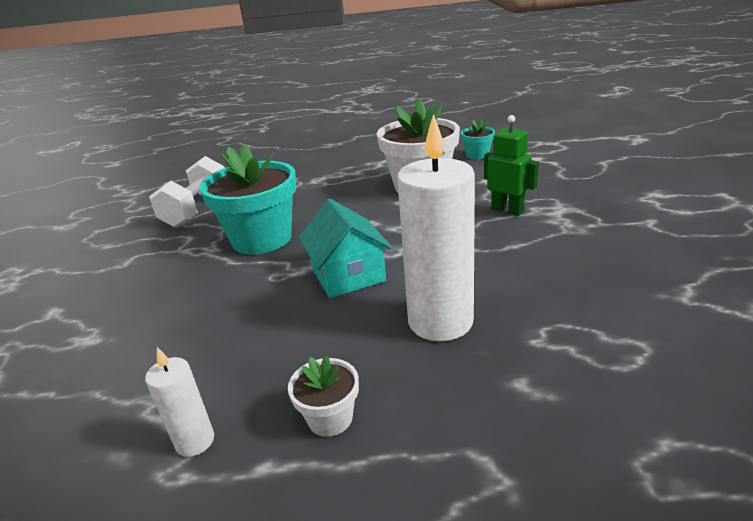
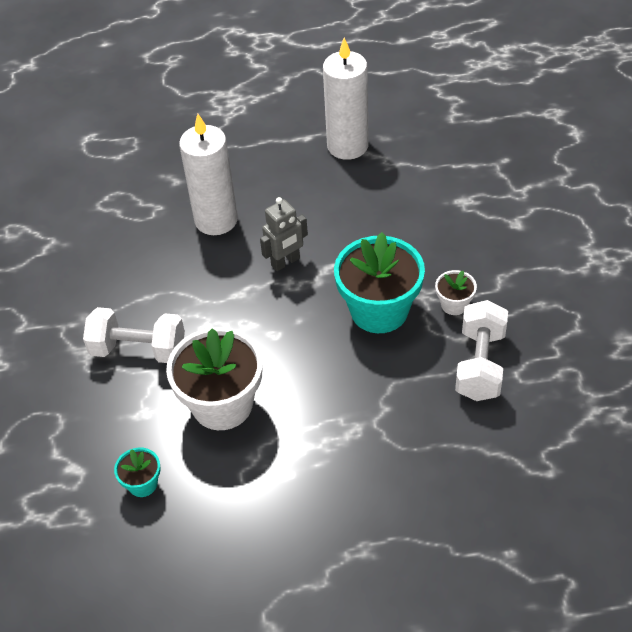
camera: 175 degrees right, 20 degrees up
white candle [145,347,214,457] -> white candle [323,38,369,160], size x2.08
white flower pot [288,355,359,437] -> white flower pot moved to [435,270,477,315]
turquoise house [299,199,392,298] -> grey robot [260,197,308,271]
green robot [484,115,539,216] -> white dumbbell [83,307,185,363]

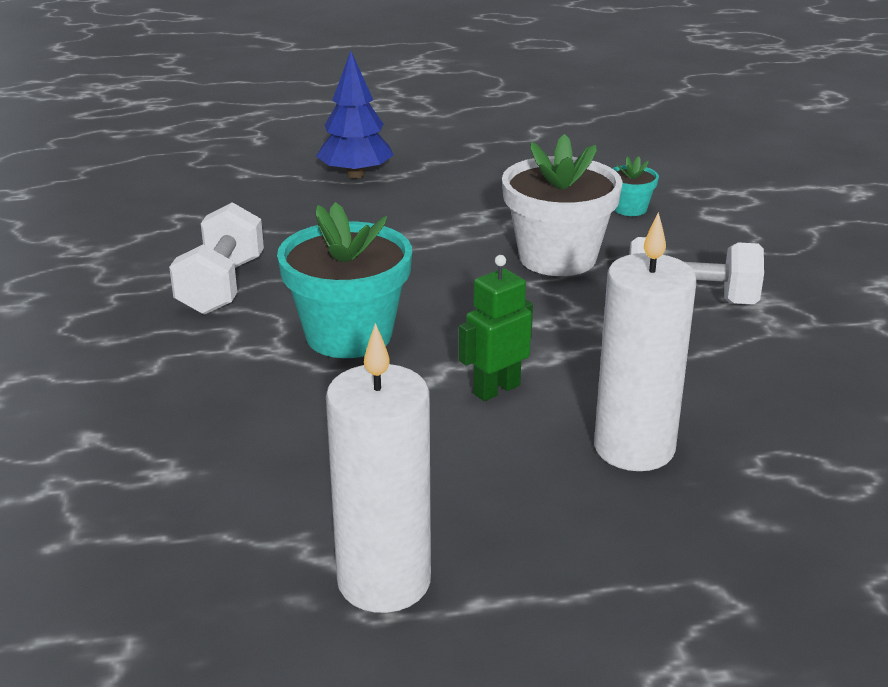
camera: 175 degrees right, 20 degrees down
grey robot [260,197,308,271] -> green robot [459,255,533,401]
white flower pot [435,270,477,315] -> none
none -> blue tree [316,51,394,178]

